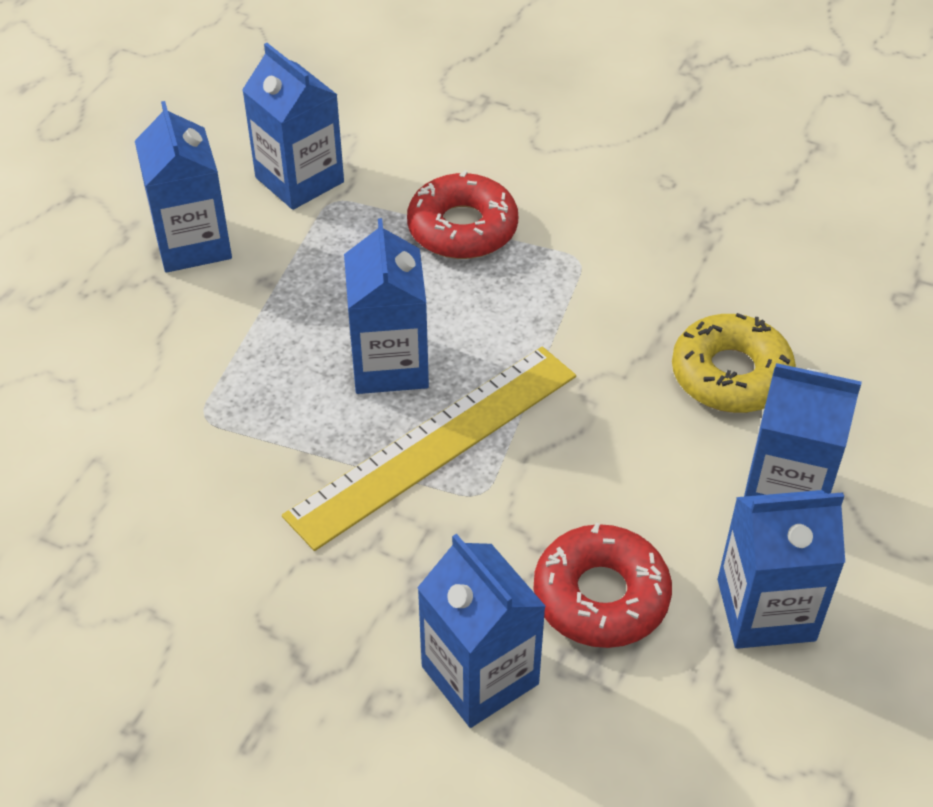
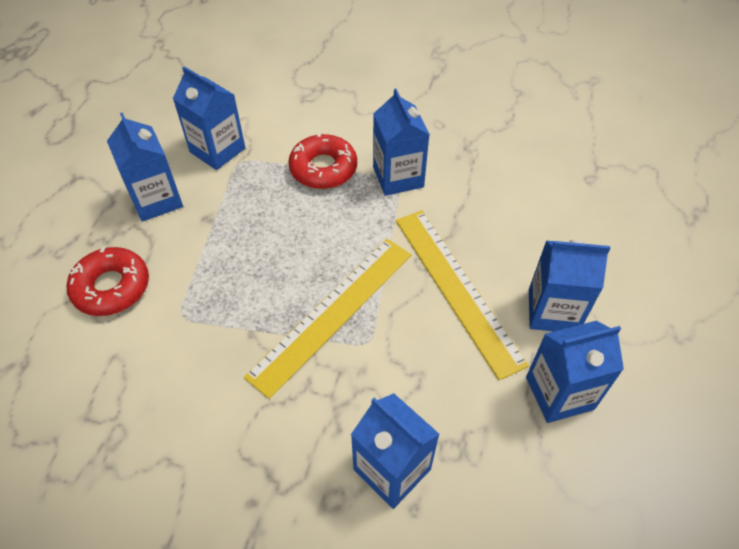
camera: 10 degrees left, 5 degrees up
blue carton [344,218,429,394] -> blue carton moved to [373,89,430,196]
red donut [534,523,672,648] -> red donut moved to [67,247,149,316]
yellow donut [672,313,796,413] -> none
none -> yellow ruler [396,210,529,380]

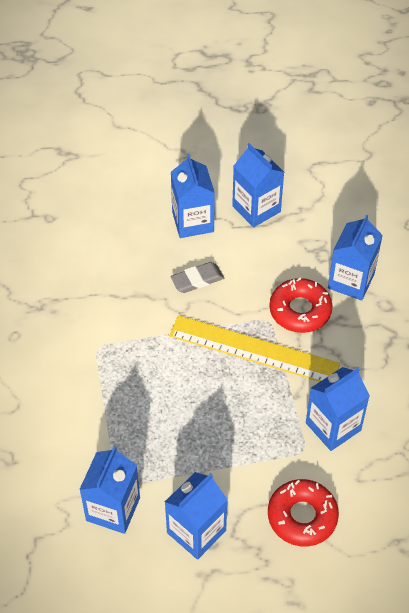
camera: 110 degrees left, 0 degrees up
red donut [288,133,357,189] -> red donut moved to [269,278,332,333]
blue carton [373,89,430,196] -> blue carton moved to [306,367,370,451]
yellow ruler [396,210,529,380] -> grey eraser [170,262,224,293]

